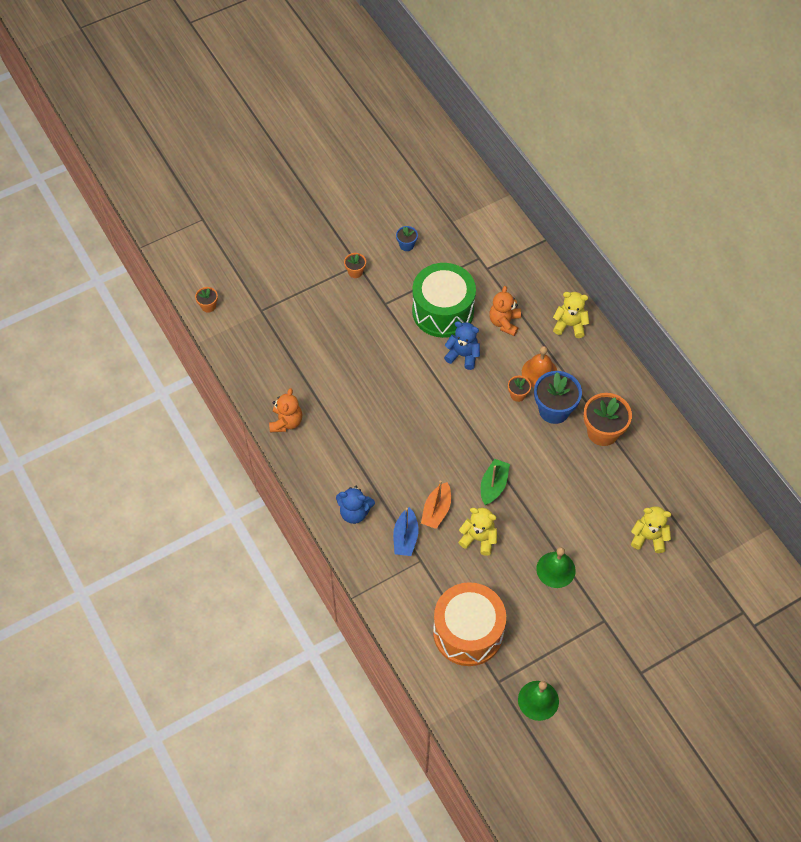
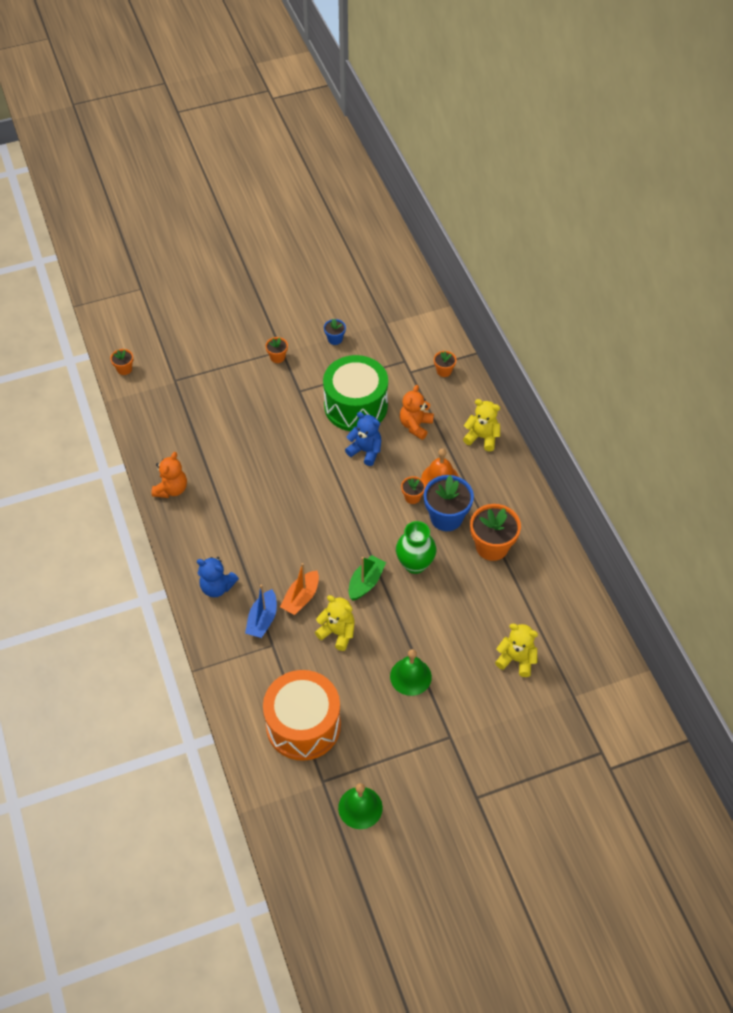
camera: 10 degrees right, 5 degrees down
none -> green vase [396,521,437,574]
none -> orange flower pot [434,351,456,377]

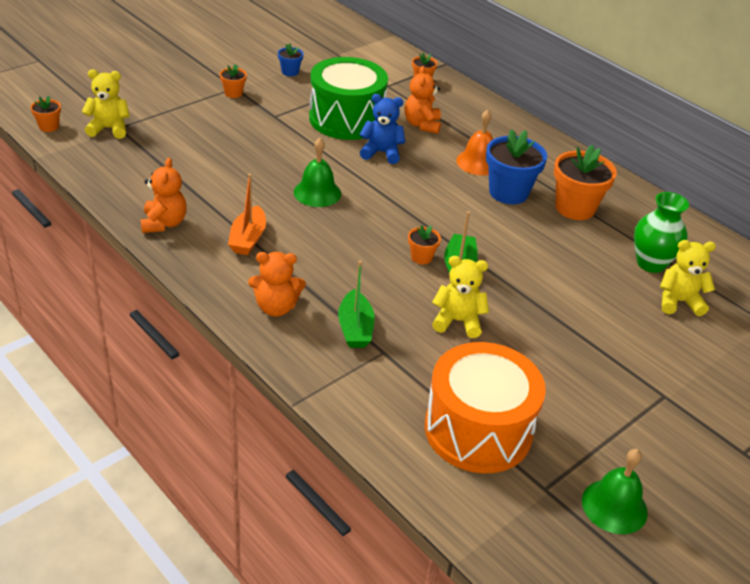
camera: 25 degrees left, 15 degrees down
blue teddy bear [197,557,239,597] -> orange teddy bear [248,252,306,317]
blue boat [245,585,277,638] -> green boat [338,261,375,348]
orange boat [280,563,319,615] -> orange boat moved to [228,173,266,255]
green bell [390,649,432,696] -> green bell moved to [294,138,341,207]
green vase [396,521,437,574] -> green vase moved to [634,192,689,273]
orange flower pot [401,476,426,504] -> orange flower pot moved to [408,225,441,264]
yellow teddy bear [463,399,500,451] -> yellow teddy bear moved to [82,69,130,139]

